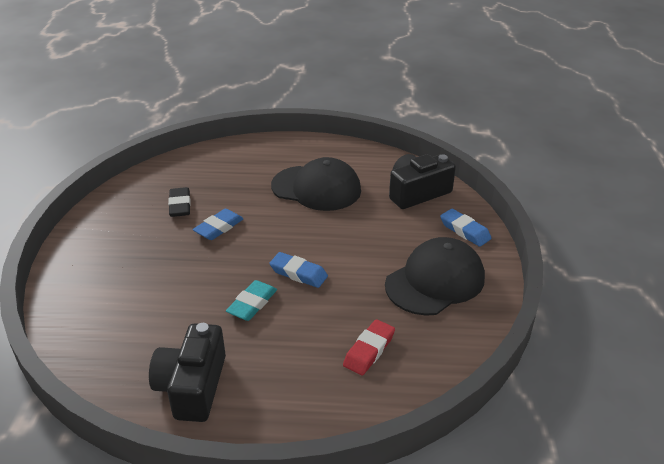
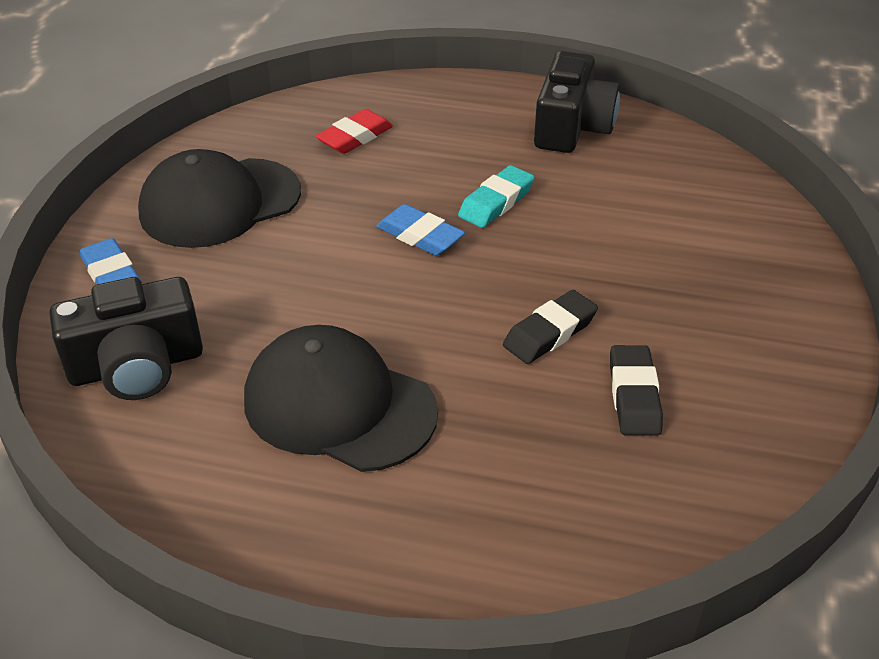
camera: 170 degrees left, 5 degrees up
blue eraser [193,209,243,240] -> black eraser [503,290,598,364]

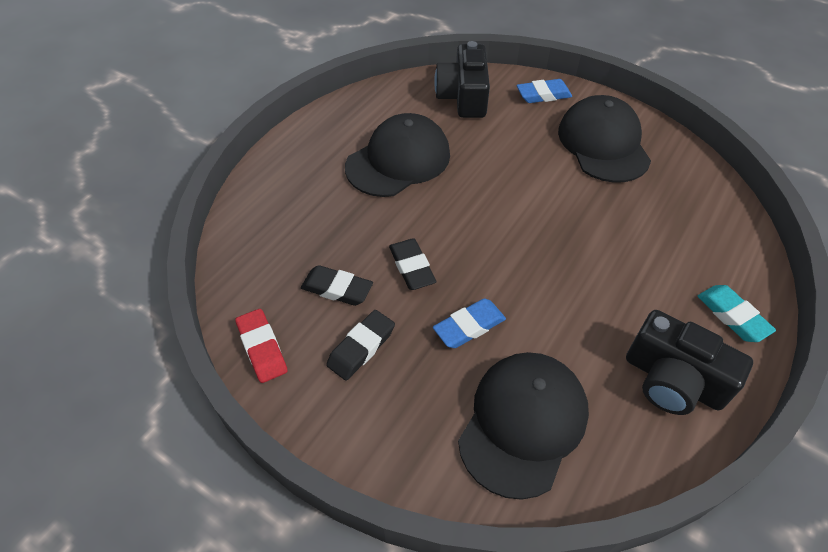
camera: 110 degrees right, 10 degrees up
red eraser [316,109,393,154] -> red eraser moved to [235,309,288,383]
blue eraser [376,204,465,256] -> blue eraser moved to [433,299,506,348]
turquoise eraser [458,165,534,228] -> turquoise eraser moved to [698,285,776,342]
none -> black eraser [326,310,395,381]
none -> black cap [458,352,589,500]

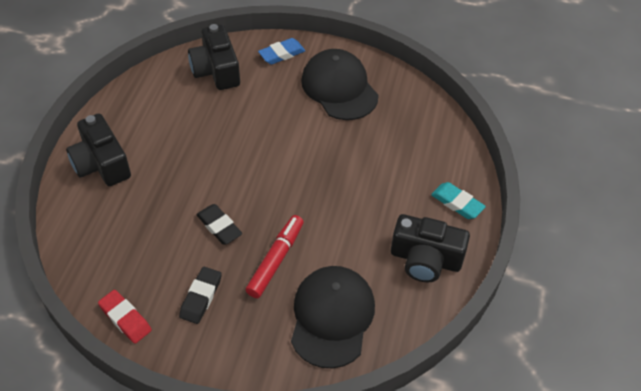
camera: 20 degrees left, 0 degrees up
black eraser [301,265,373,306] -> none
black cap [345,113,450,197] -> none
blue eraser [433,299,506,348] -> red marker [246,215,304,298]
none -> black camera [66,113,131,186]

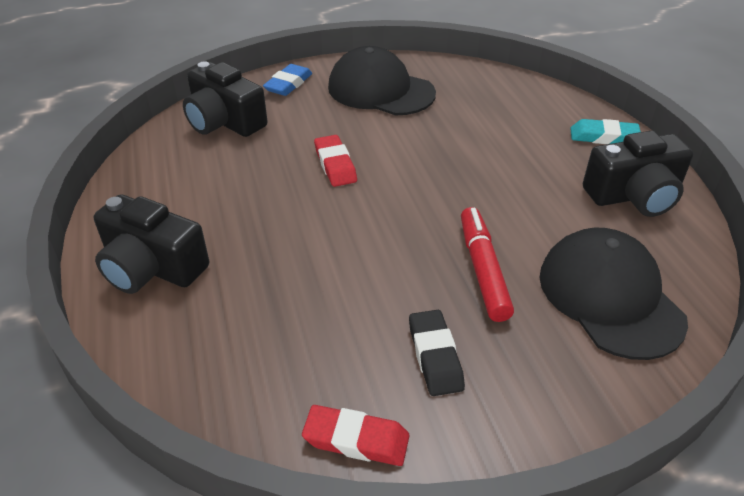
camera: 30 degrees left, 10 degrees down
black eraser [196,204,242,245] -> none
none -> red eraser [314,135,357,187]

